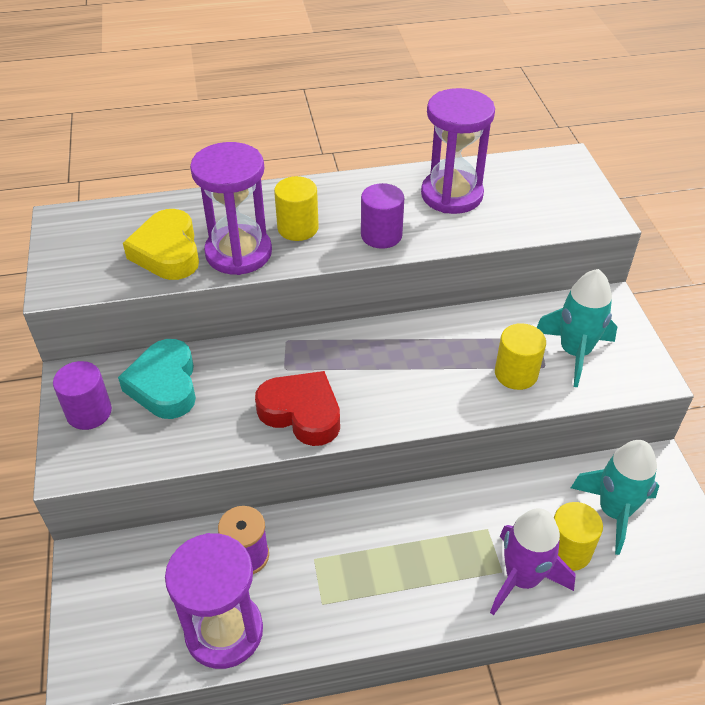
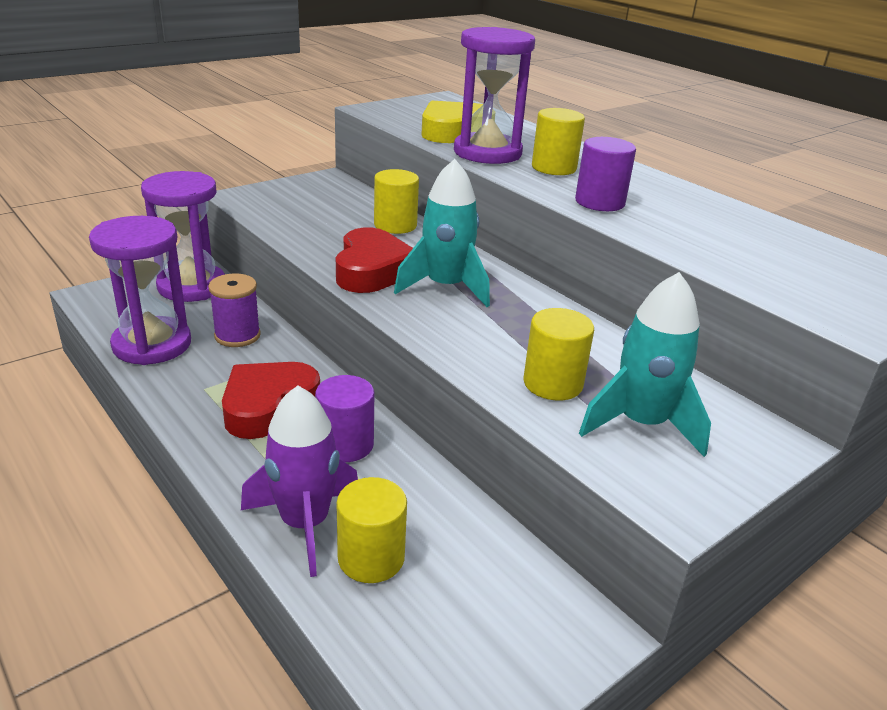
camera: 60 degrees right, 15 degrees down
purple cylinder [53,361,112,430] -> purple cylinder moved to [315,375,374,462]
turquoise heart [118,339,196,419] -> none
purple hourglass [421,88,495,214] -> purple hourglass moved to [141,171,225,302]
turquoise rocket [571,440,659,555] -> turquoise rocket moved to [394,159,490,307]
none -> red heart [222,362,320,439]
none -> yellow cylinder [374,169,419,234]

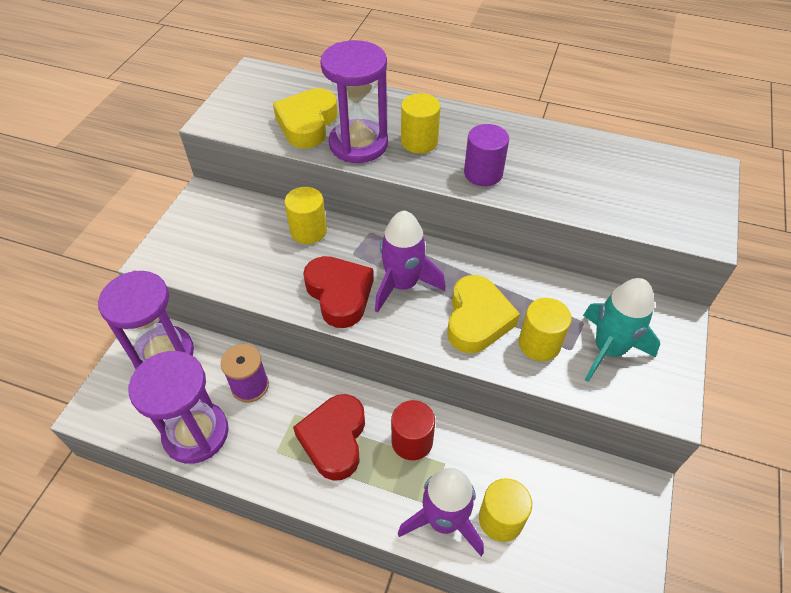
camera: 30 degrees left, 20 degrees up
purple cylinder [315,375,374,462] -> red cylinder [391,400,435,460]
turquoise rocket [394,159,490,307] -> purple rocket [375,211,445,313]
none -> yellow heart [447,275,520,353]

